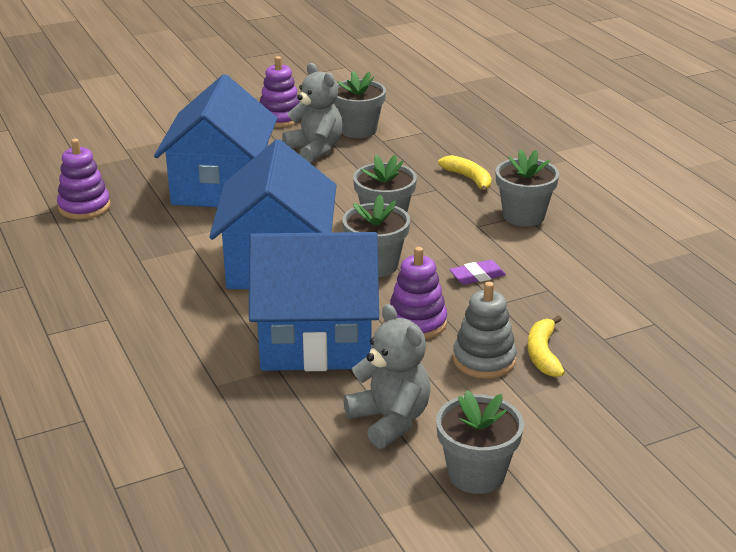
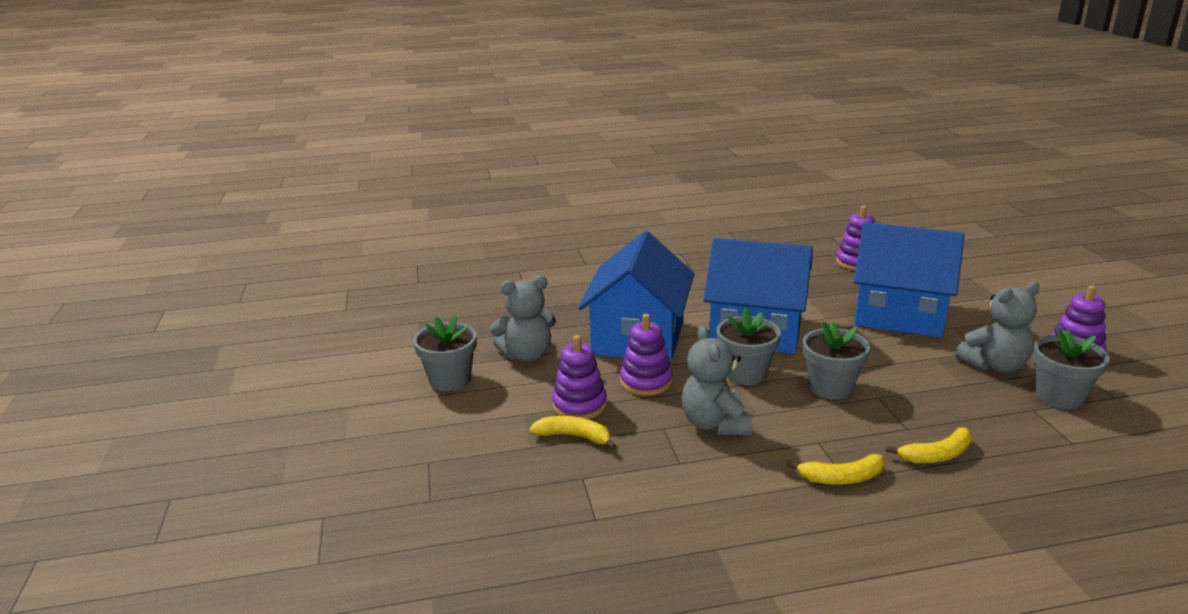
camera: 105 degrees right, 5 degrees down
purple eraser [449,260,506,285] -> grey teddy bear [681,326,752,435]
grey stacking toy [453,282,517,379] -> purple stacking toy [552,335,607,419]
grey flower pot [496,149,559,227] -> yellow banana [787,454,885,485]

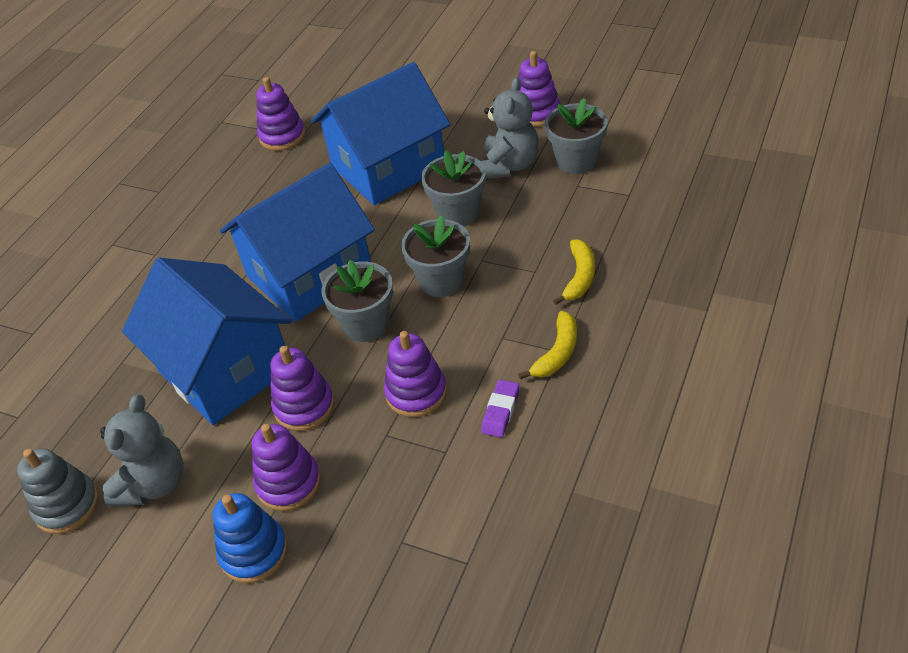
camera: 50 degrees left, 20 degrees up
grey flower pot [413,315,477,391] -> grey flower pot moved to [421,150,486,227]
yellow banana [529,416,616,450] -> none
grey teddy bear [681,326,752,435] -> purple stacking toy [384,331,447,417]
none -> grey stacking toy [17,448,99,534]
none -> blue stacking toy [213,493,288,583]
none -> purple eraser [481,380,519,438]

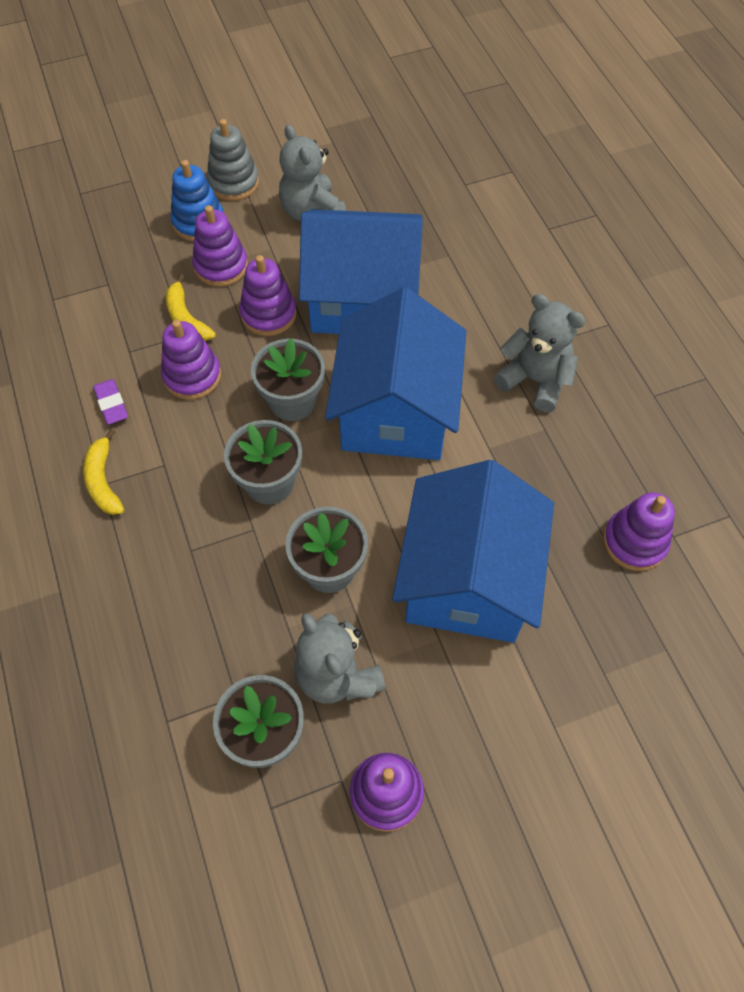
camera: 130 degrees right, 15 degrees up
grey stacking toy [17,448,99,534] -> grey stacking toy moved to [207,119,259,201]
yellow banana [553,240,595,305] -> yellow banana moved to [166,274,216,341]
none -> grey teddy bear [494,294,585,412]

